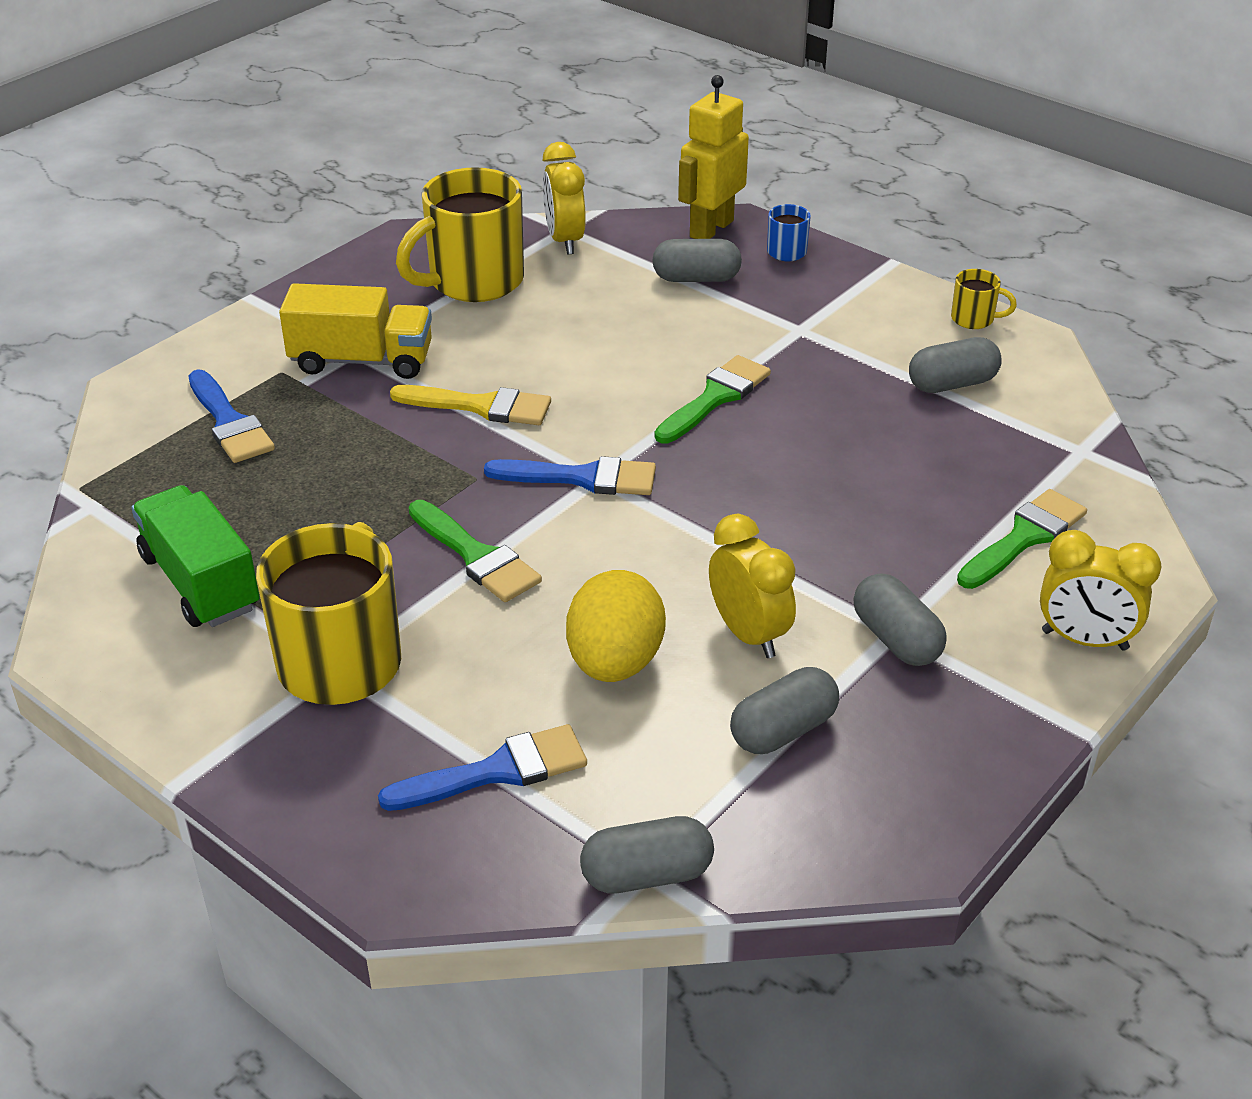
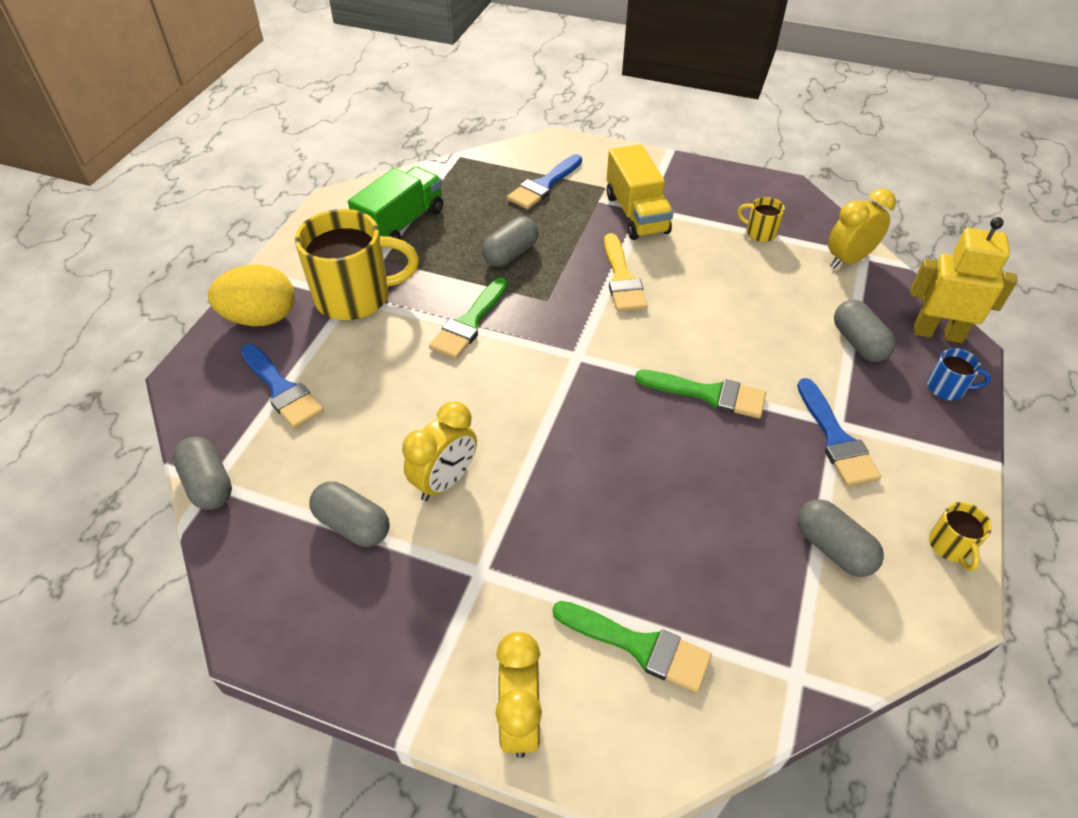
camera: 70 degrees right, 10 degrees up
yellow mug [396,167,524,302] -> yellow mug [737,197,785,242], size x0.44
blue brush [484,456,656,495] -> blue brush moved to [797,378,881,487]
yellow egg [566,570,666,682] -> yellow egg moved to [208,265,295,326]
grey capsule [853,573,947,666] -> grey capsule moved to [482,217,538,267]

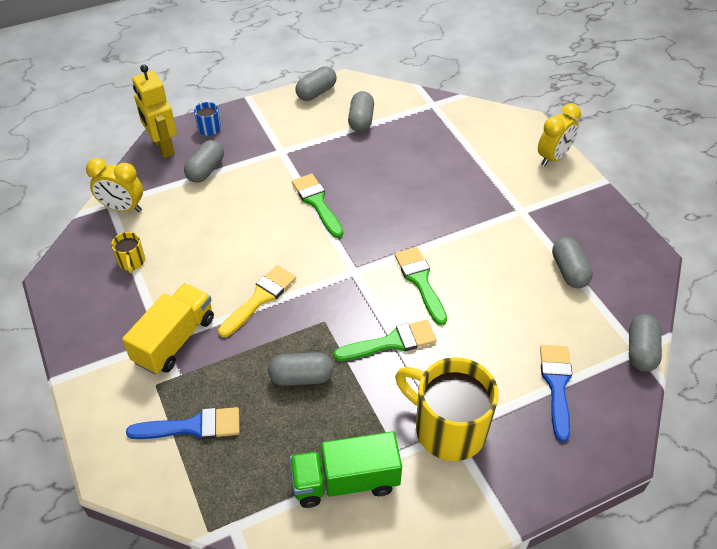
camera: 135 degrees left, 0 degrees up
yellow egg [208,265,295,326] -> none
yellow clock [402,401,477,501] -> none
green brush [552,601,712,693] -> green brush moved to [394,247,447,325]
blue brush [797,378,881,487] -> none
yellow mug [929,502,992,571] -> grey capsule [295,66,336,101]

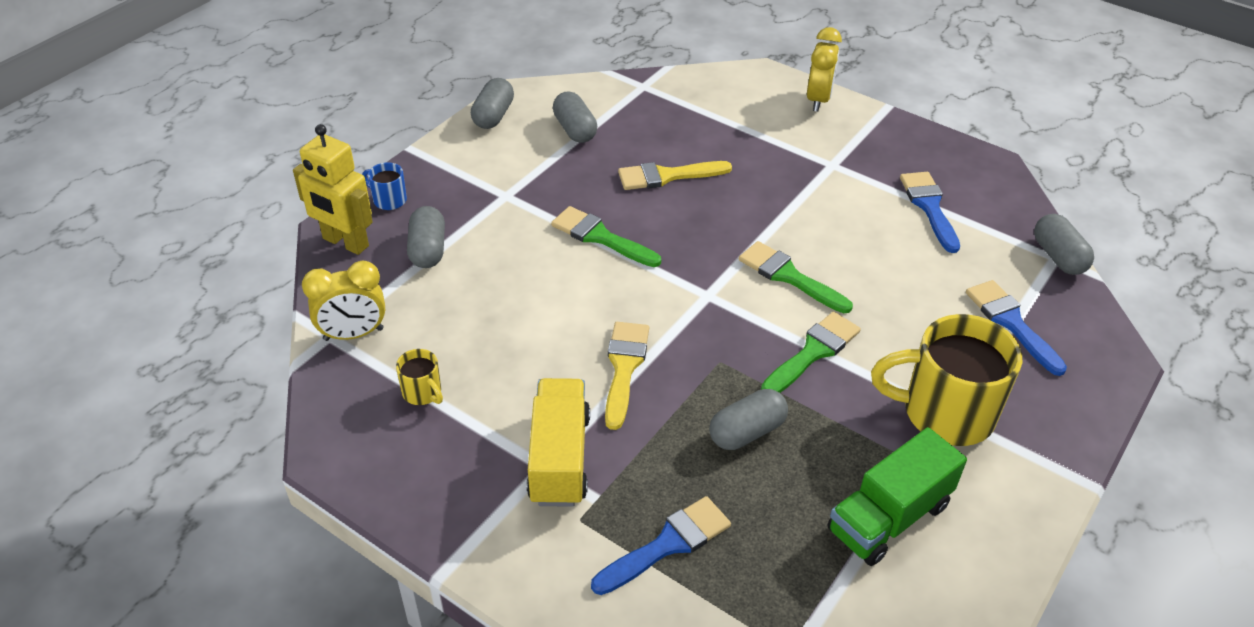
camera: 30 degrees left, 5 degrees down
grey capsule [552,237,593,288] -> blue brush [900,172,960,253]
none -> yellow brush [618,161,732,190]

